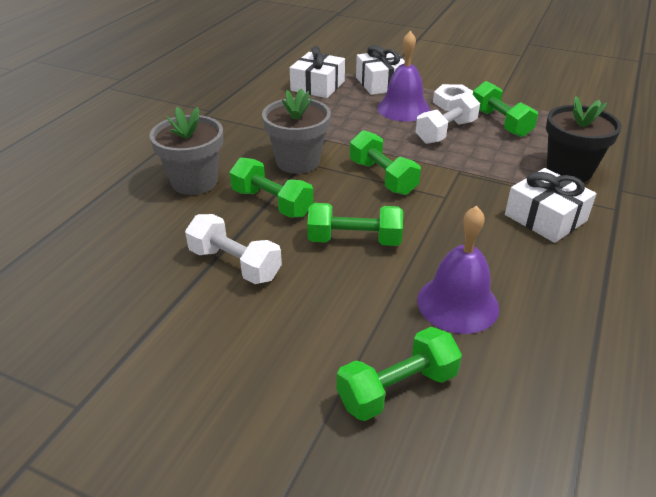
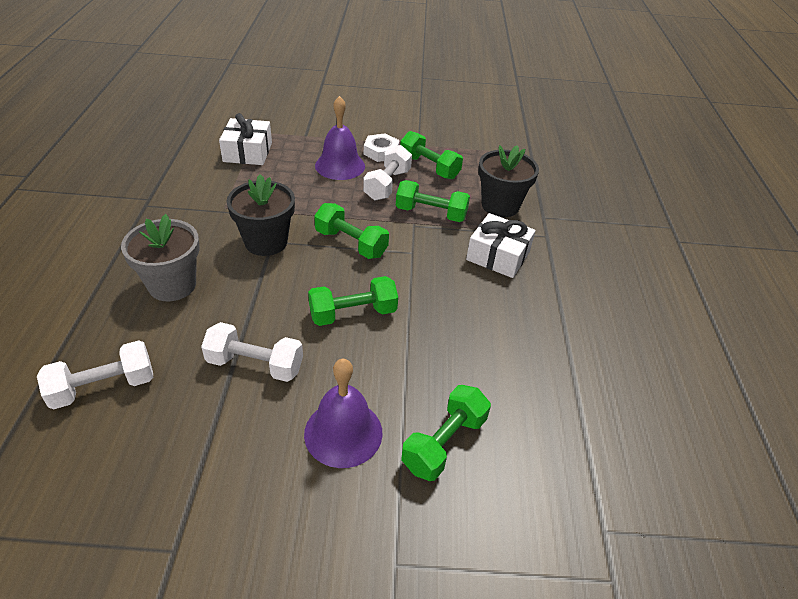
camera: 25 degrees left, 5 degrees up
green dumbbell [229,158,314,217] -> green dumbbell moved to [396,180,470,222]
grey flower pot [262,88,331,174] -> black flower pot [227,174,295,256]
white gift [356,45,405,95] -> none
purple bell [417,206,499,334] -> purple bell moved to [304,359,383,468]
none -> white dumbbell [37,340,153,409]

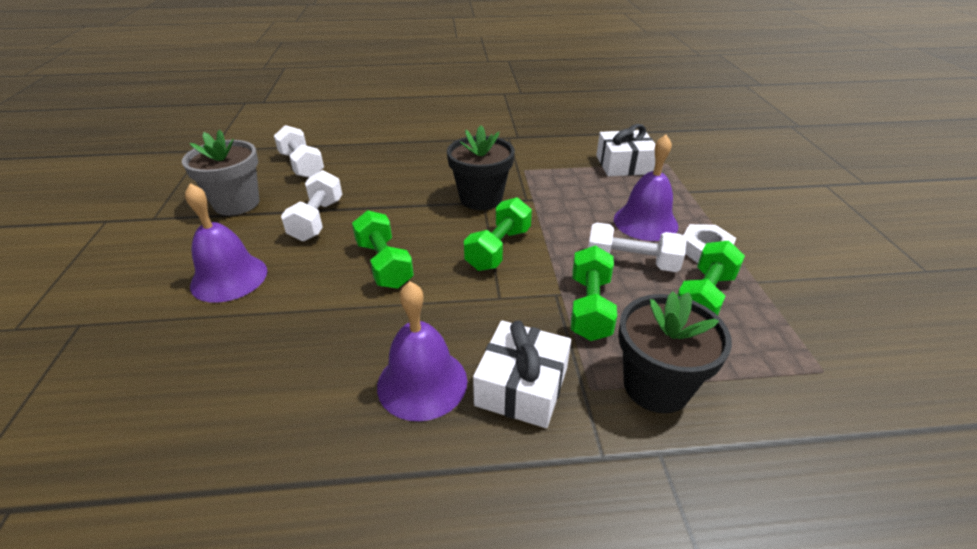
camera: 85 degrees right, 5 degrees down
grey flower pot [121,214,200,301] -> grey flower pot moved to [182,130,260,216]
green dumbbell [401,385,491,481] -> none
none -> purple bell [377,281,467,421]

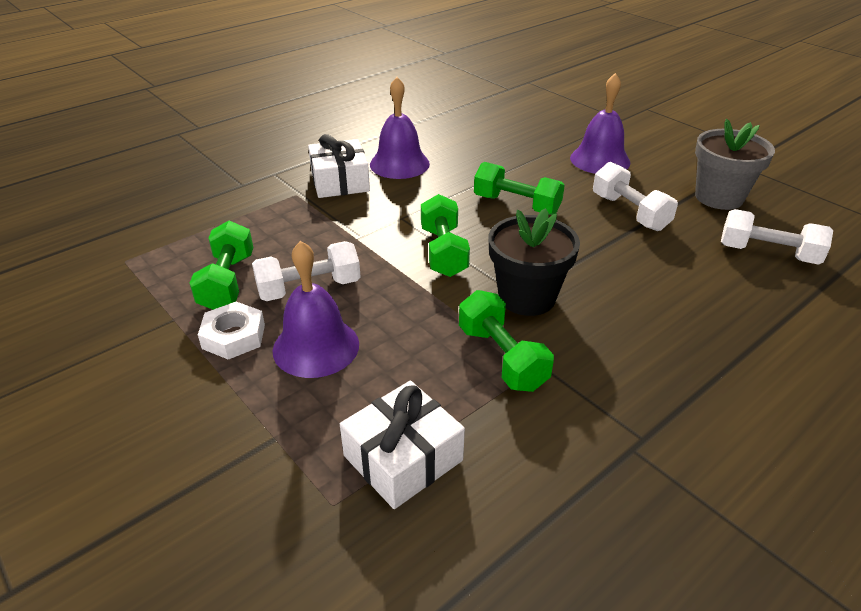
camera: 145 degrees right, 0 degrees up
green dumbbell [571,245,617,341] -> green dumbbell moved to [459,290,554,392]
black flower pot [618,291,732,413] -> none

